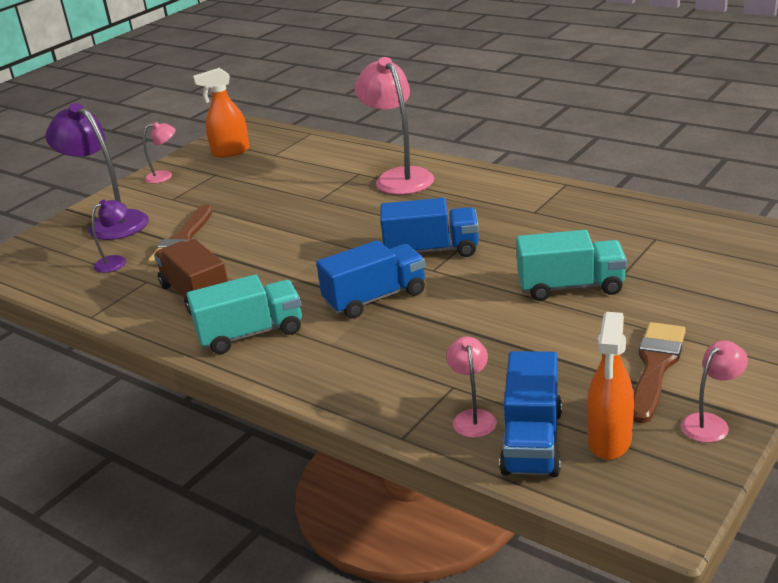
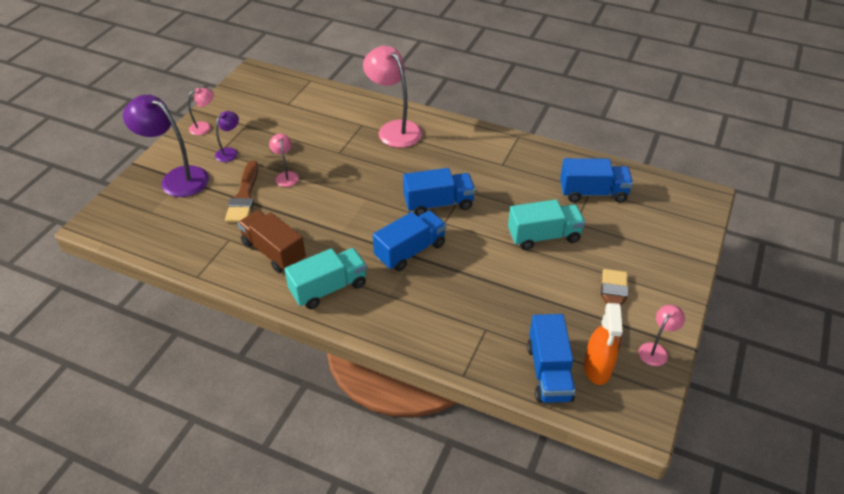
camera: 15 degrees left, 15 degrees up
purple lamp [91,200,127,273] -> purple lamp moved to [215,111,239,162]
orange spray bottle [193,68,250,158] -> none
pink lamp [446,337,497,438] -> pink lamp moved to [269,133,299,187]
none -> blue truck [560,158,633,203]

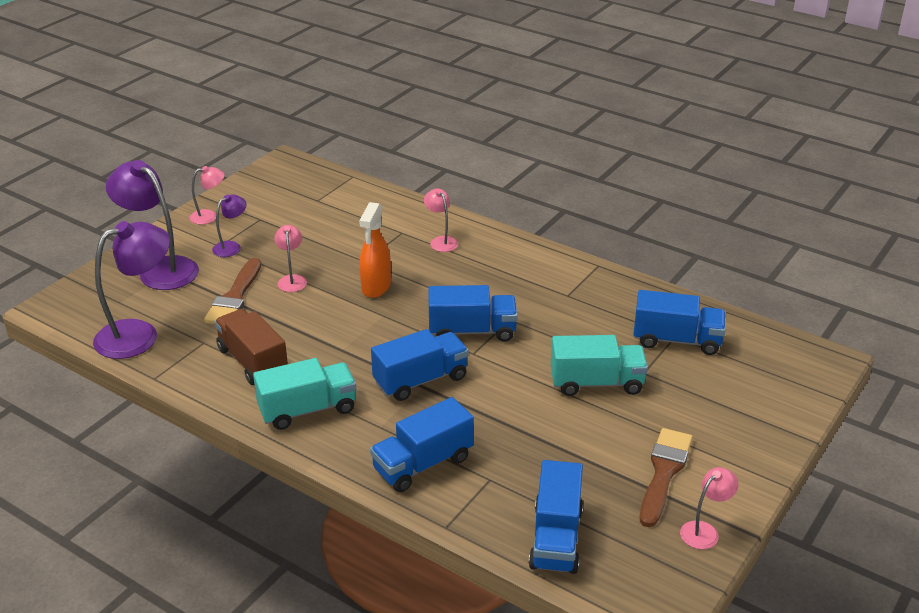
camera: 10 degrees right, 10 degrees down
pink lamp [363,46,422,148] -> pink lamp [424,188,458,252], size x0.50
orange spray bottle [584,303,623,385] -> orange spray bottle moved to [359,202,391,298]
none -> purple lamp [93,221,170,359]
none -> blue truck [370,397,474,492]

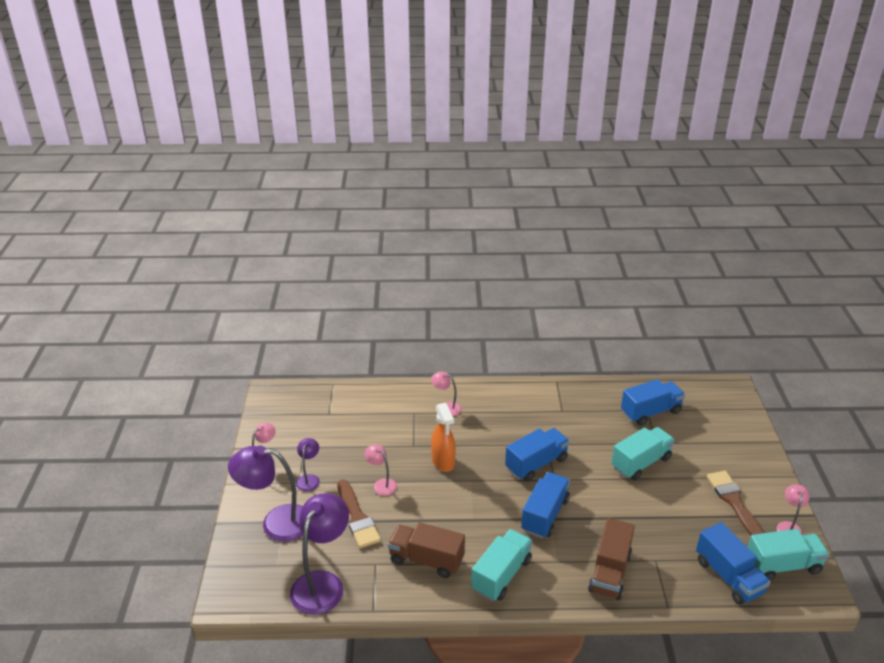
camera: 35 degrees left, 0 degrees up
blue truck [370,397,474,492] -> brown truck [588,518,635,600]
none -> turquoise truck [747,529,829,581]

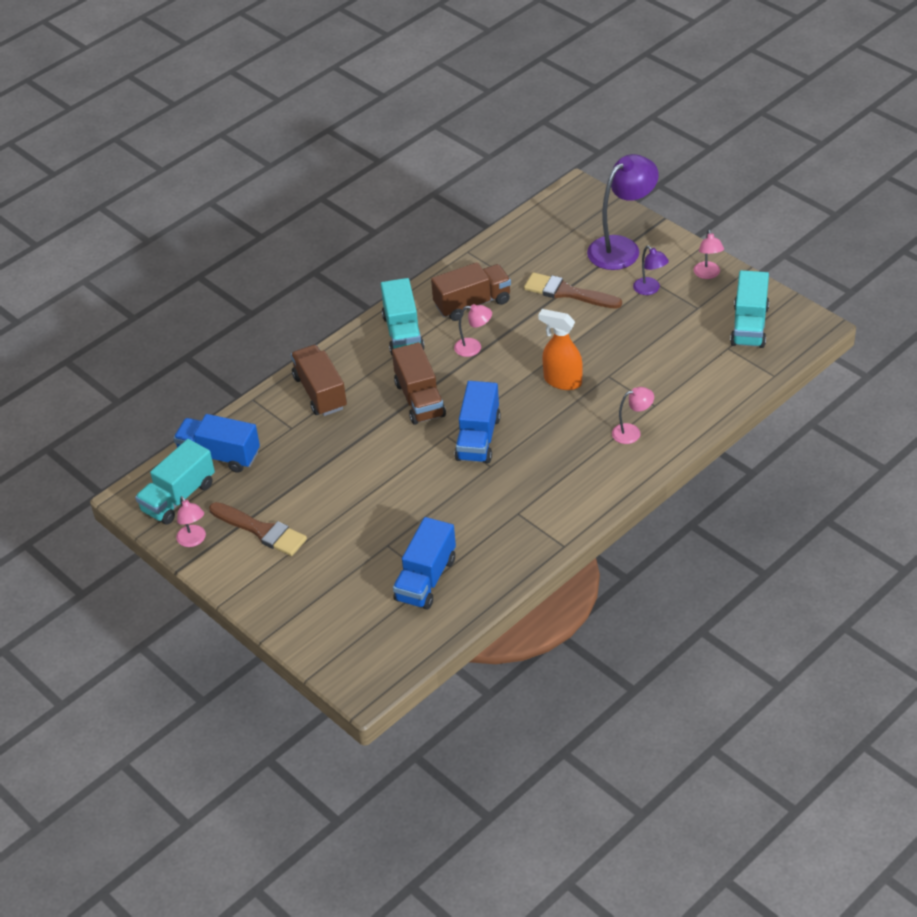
camera: 140 degrees right, 10 degrees up
purple lamp [290,493,349,615] -> none
pink lamp [365,444,397,496] -> pink lamp moved to [454,304,492,357]
blue truck [521,472,570,538] -> brown truck [392,342,446,425]
turquoise truck [611,427,675,480] -> turquoise truck moved to [730,270,769,348]

